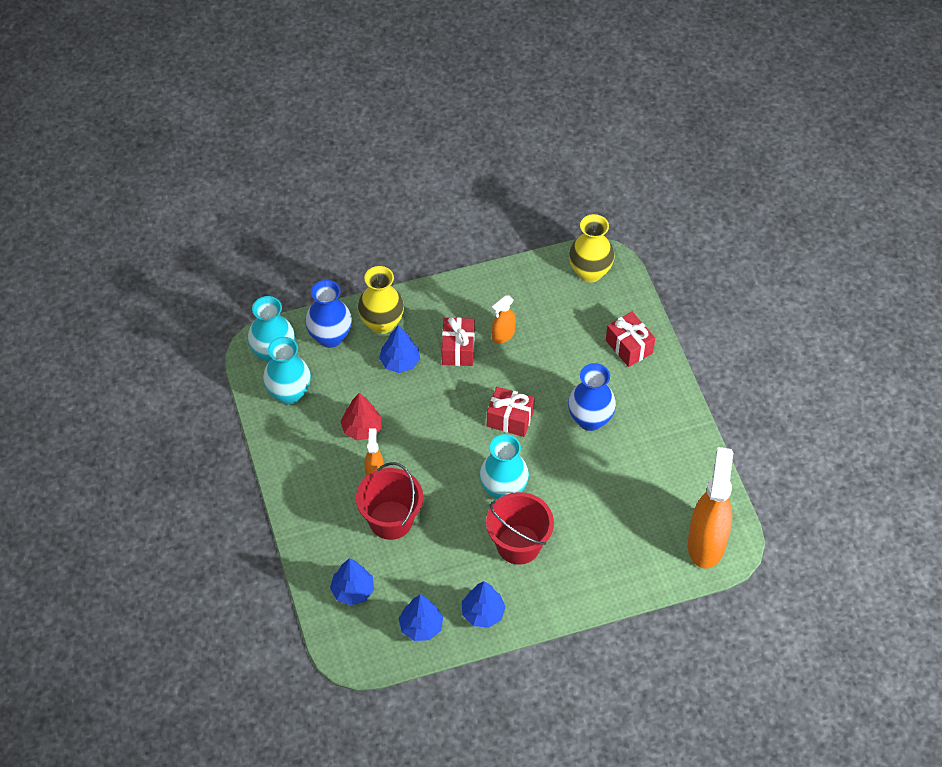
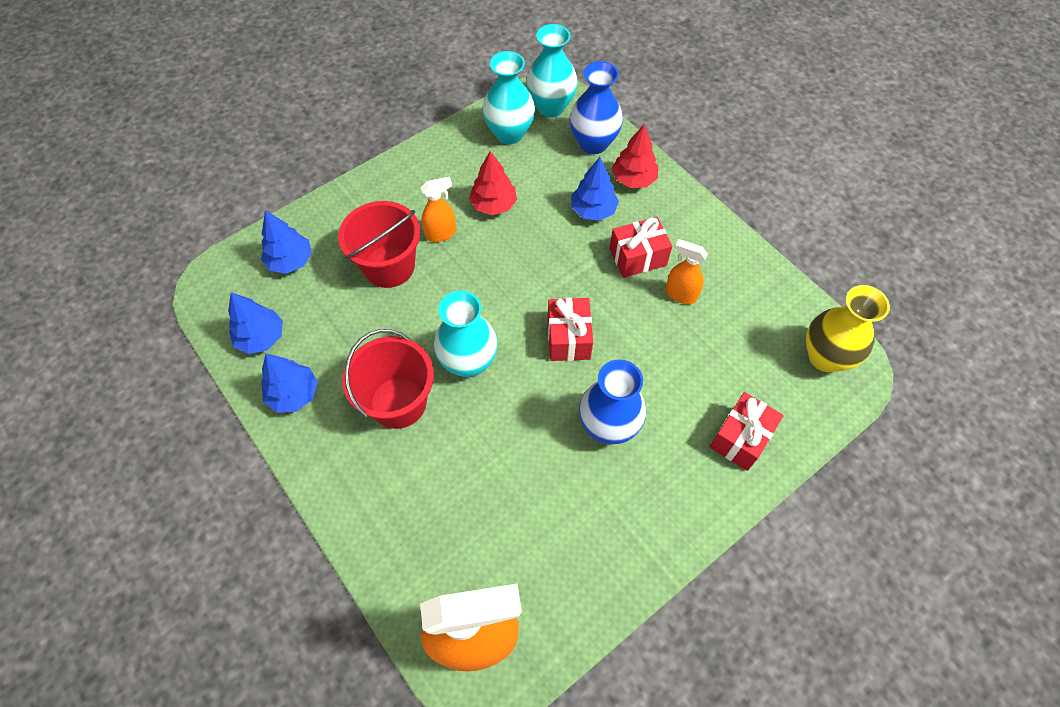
camera: 70 degrees right, 5 degrees up
yellow vase [358,266,404,334] -> red tree [612,125,658,188]

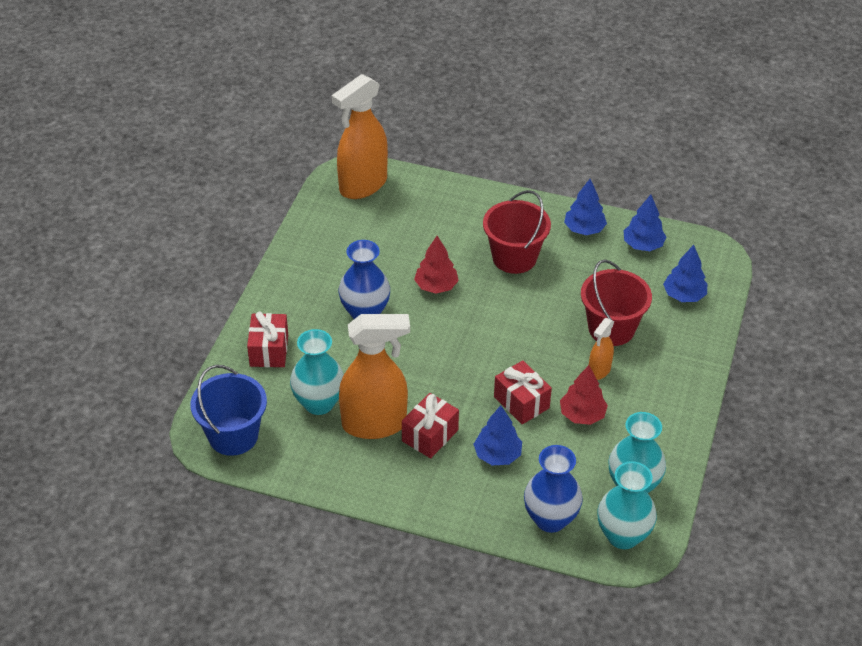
camera: 145 degrees right, 15 degrees down
turquoise vase [434,291,498,378] -> turquoise vase moved to [290,329,344,415]
red gift [548,298,593,361] -> red gift moved to [494,360,552,424]
red tree [612,125,658,188] -> red tree moved to [414,236,459,294]
orange spray bottle [665,239,708,304] -> orange spray bottle [339,314,410,439], size x2.06
yellow vase [806,285,890,372] -> blue bucket [190,365,267,456]

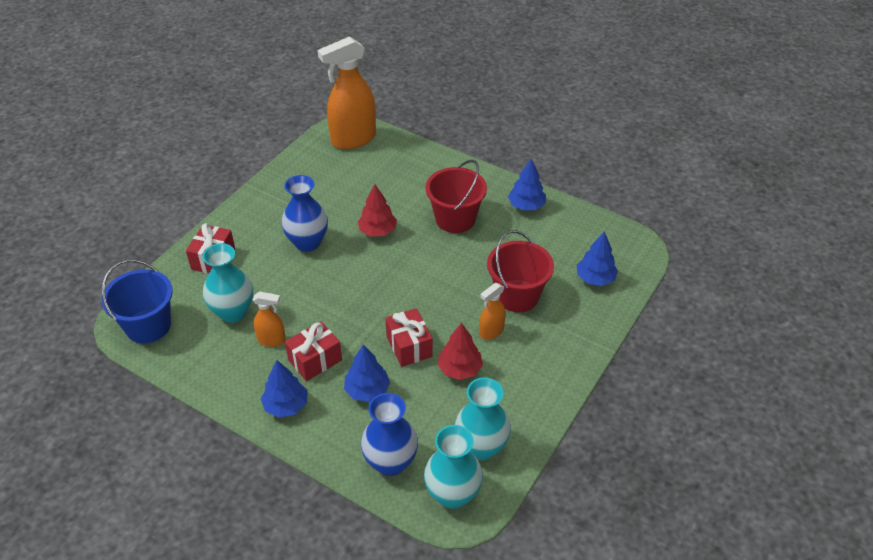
camera: 15 degrees right, 0 degrees up
orange spray bottle [339,314,410,439] -> orange spray bottle [253,291,286,347], size x0.49
blue tree [623,195,666,251] -> blue tree moved to [261,360,308,418]

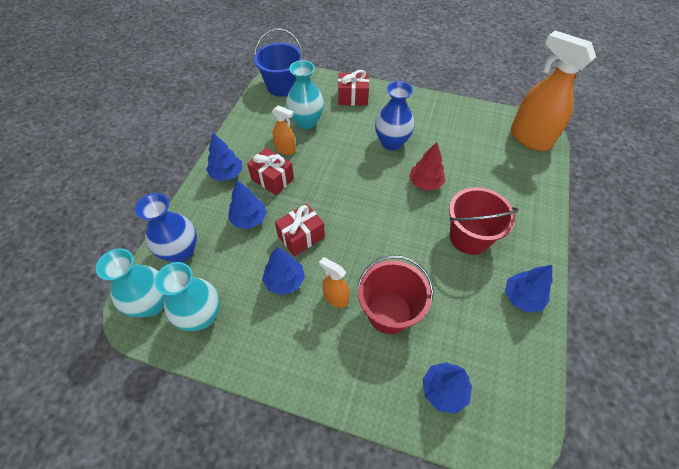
camera: 75 degrees right, 10 degrees up
orange spray bottle [253,291,286,347] -> orange spray bottle turned 60 degrees counterclockwise [272,105,296,155]
red tree [437,323,483,380] -> blue tree [262,247,305,295]

